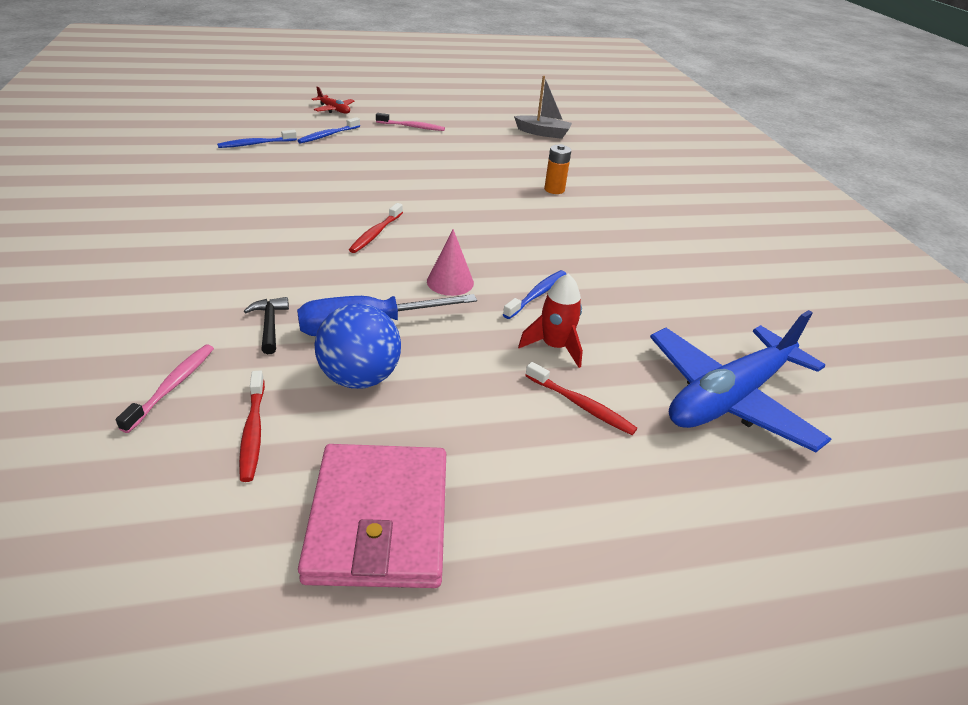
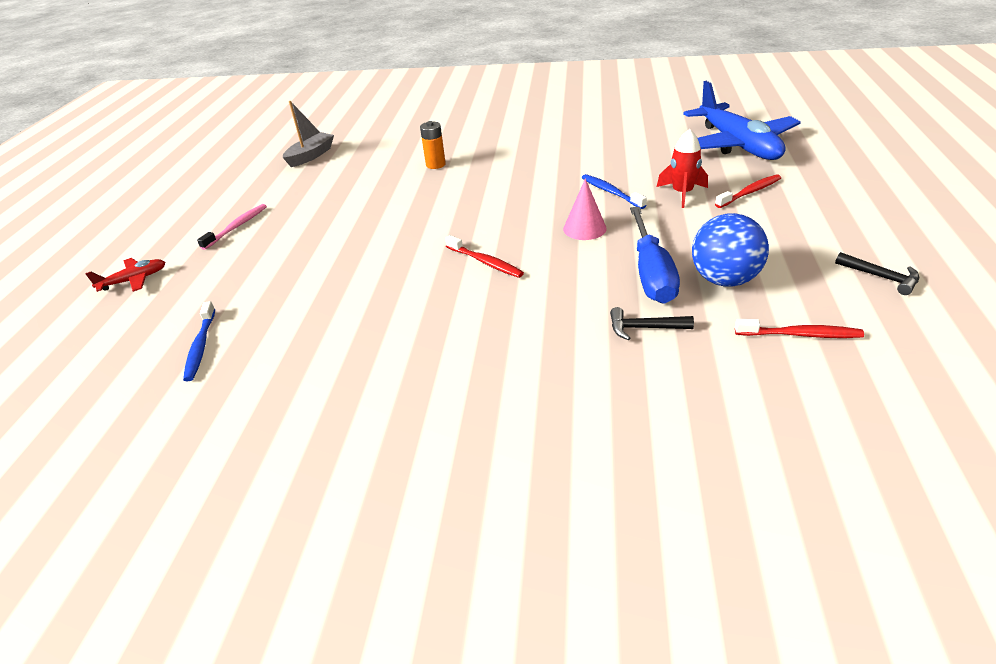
camera: 65 degrees left, 0 degrees up
pink toothbrush [115,344,214,433] -> none
blue toothbrush [297,117,360,143] -> none
pink wallet [298,444,446,588] -> black hammer [835,252,919,295]

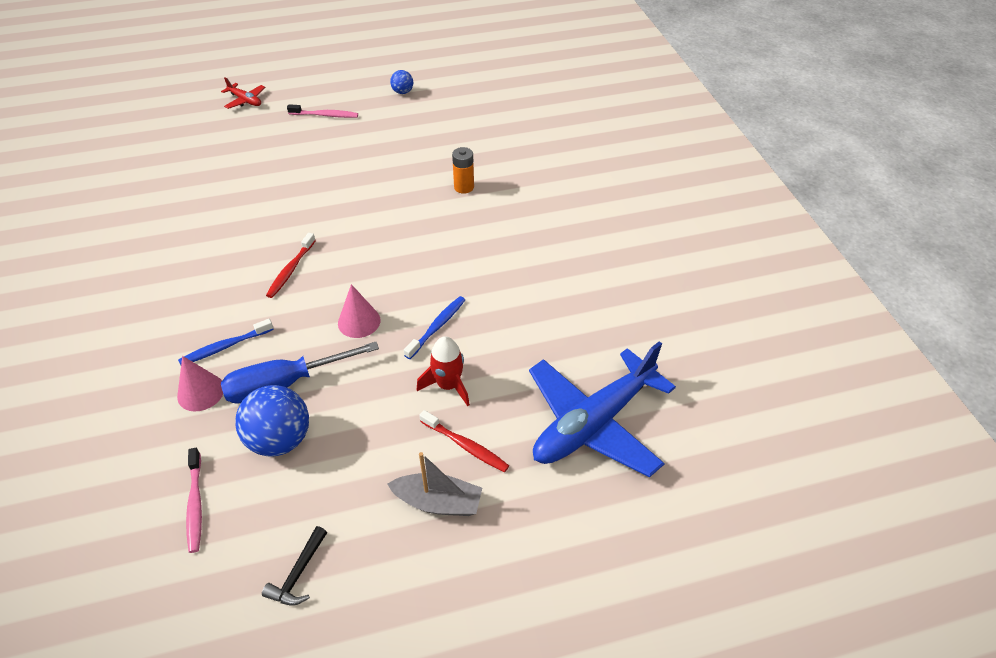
camera: 65 degrees right, 10 degrees up
blue toothbrush [183,301,215,381] -> blue toothbrush moved to [178,319,274,365]
grey boat [283,101,334,167] -> grey boat moved to [387,452,482,516]
black hammer [610,307,694,340] -> pink cone [177,356,223,412]
red toothbrush [735,319,864,338] -> pink toothbrush [186,448,202,553]
none -> blue ball [390,70,413,94]

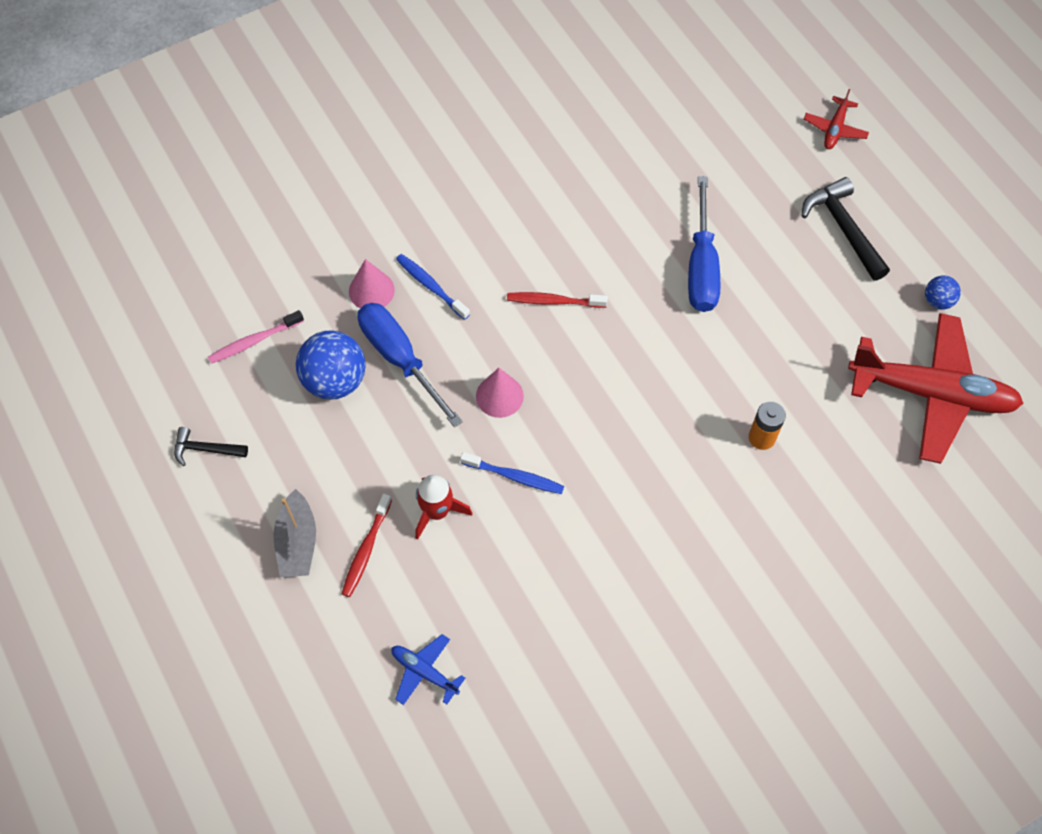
camera: 75 degrees right, 15 degrees up
pink toothbrush [287,104,358,118] -> black hammer [801,177,890,281]
blue plane [529,341,676,477] -> blue plane [391,634,465,705], size x0.44
none -> blue screwdriver [688,176,720,312]
none -> red plane [848,313,1024,464]

